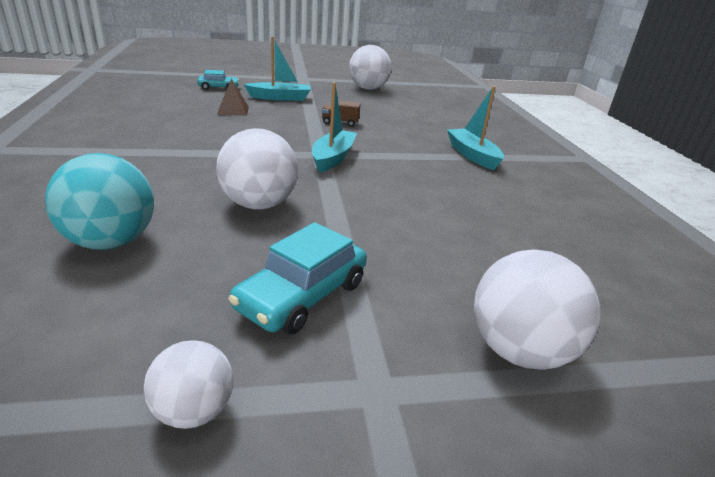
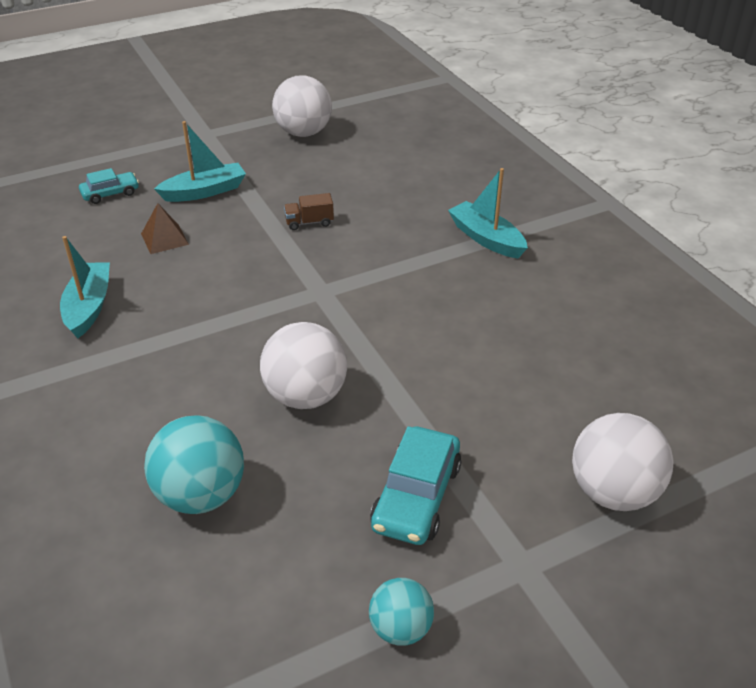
camera: 15 degrees left, 10 degrees up
white ball [144,340,233,429] -> turquoise ball [369,578,434,645]
turquoise boat [312,83,357,173] -> turquoise boat moved to [60,236,110,338]

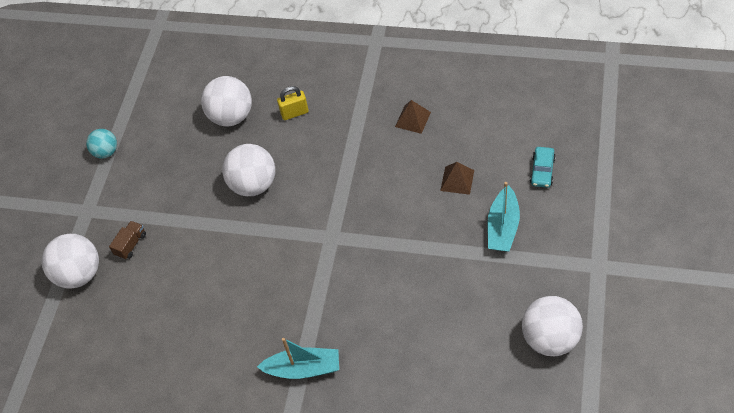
camera: 135 degrees right, 15 degrees up
turquoise boat [60,236,110,338] -> brown pyramid [395,100,431,134]
turquoise ball [144,415,244,514] -> white ball [201,76,252,126]
brown truck [284,193,334,230] -> brown truck moved to [109,221,146,260]
turquoise car [370,426,461,545] -> none
none -> yellow padlock [277,86,309,120]

